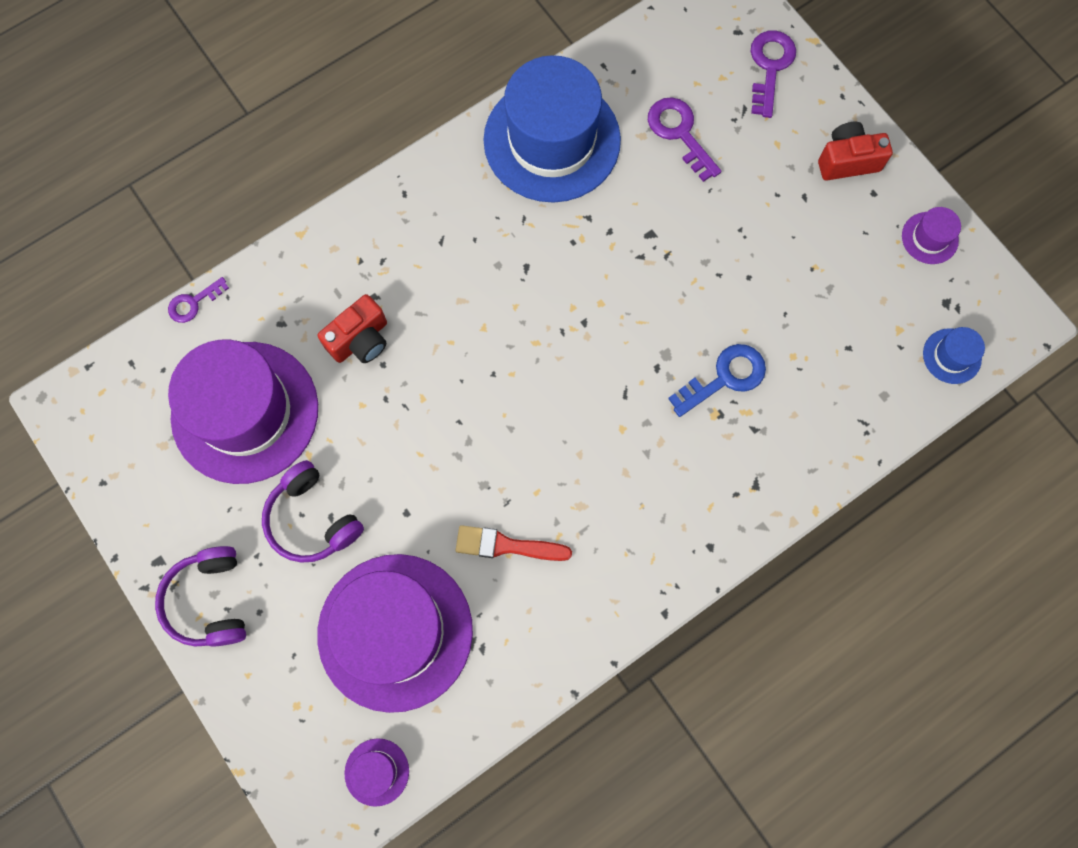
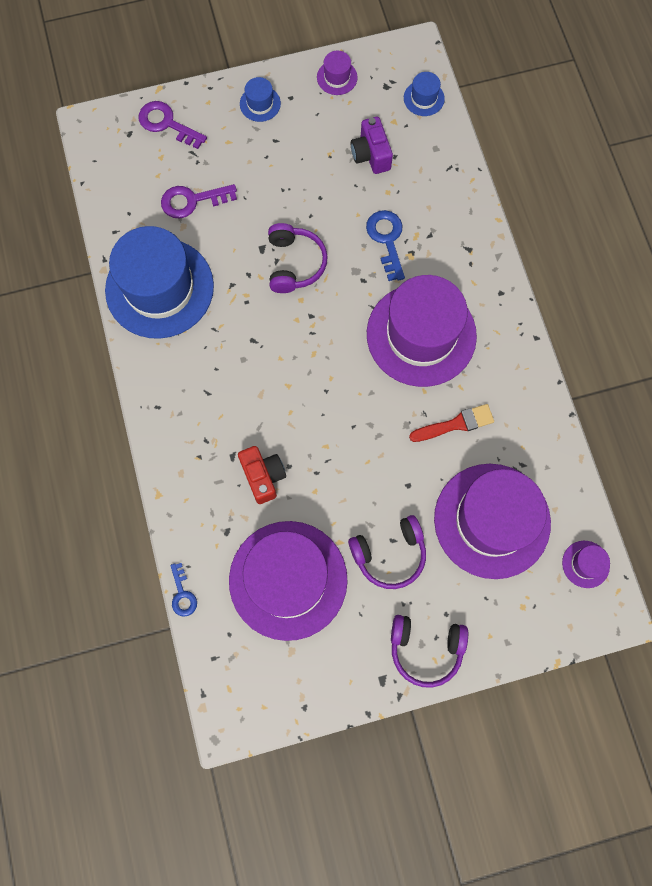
camera: 70 degrees left, 0 degrees up
purple key [168,277,229,323] -> blue key [170,563,197,617]
red brush [456,525,572,561] -> red brush turned 135 degrees counterclockwise [409,404,494,442]
red camera [818,121,893,181] -> blue hat [240,77,281,122]
none -> purple headphones [268,223,328,293]
none -> purple camera [351,117,393,174]
none -> purple hat [367,275,477,387]

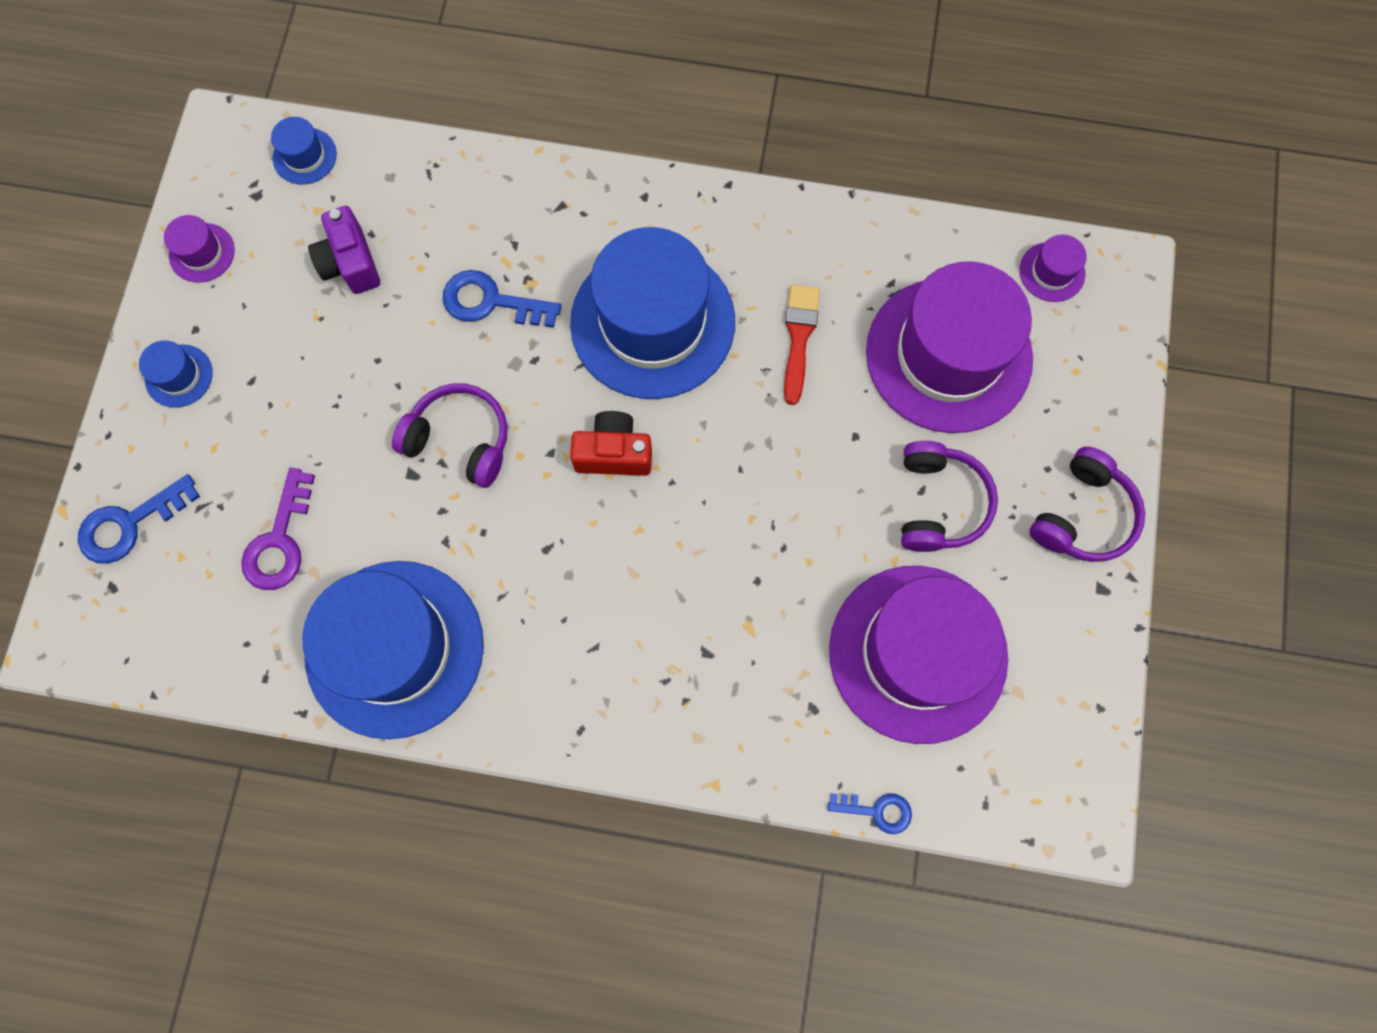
camera: 65 degrees left, 0 degrees up
purple key [139,101,207,149] -> blue key [78,474,200,564]
red camera [238,446,286,504] -> red camera moved to [570,411,652,476]
purple camera [351,117,393,174] -> purple camera turned 60 degrees clockwise [308,206,380,294]
purple hat [367,275,477,387] -> blue hat [570,227,735,399]

